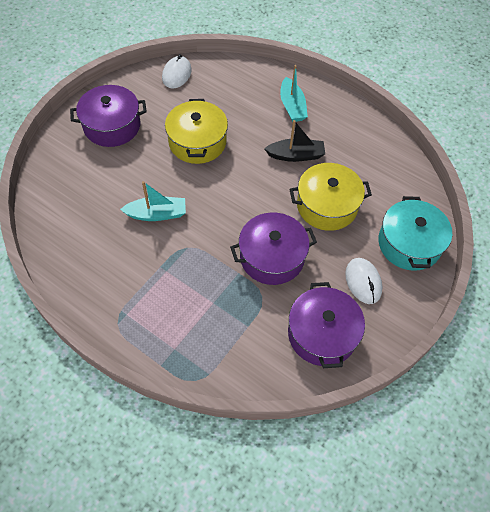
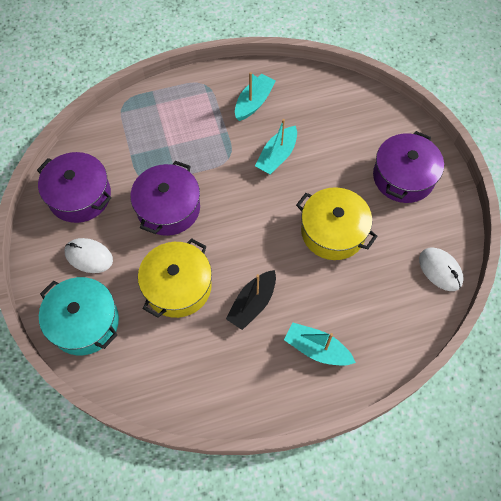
camera: 130 degrees right, 5 degrees up
none -> turquoise boat [235,72,276,121]

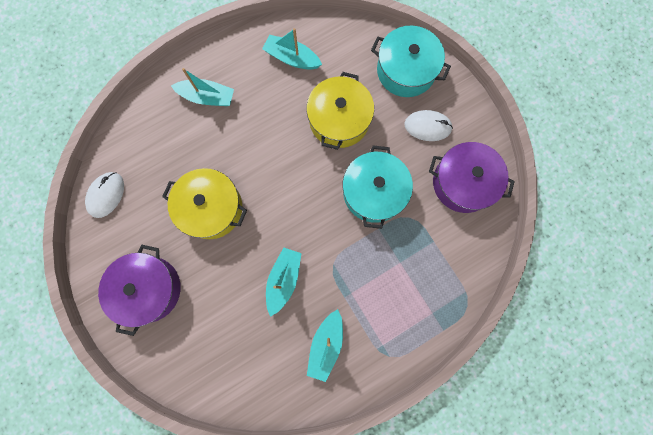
camera: 165 degrees right, 15 degrees up
purple pot [130,161,200,236] -> turquoise pot [343,146,413,229]
black boat [226,270,276,330] -> none
white mouse [419,247,464,291] -> white mouse turned 75 degrees clockwise [85,172,124,218]
none -> turquoise boat [262,28,322,70]

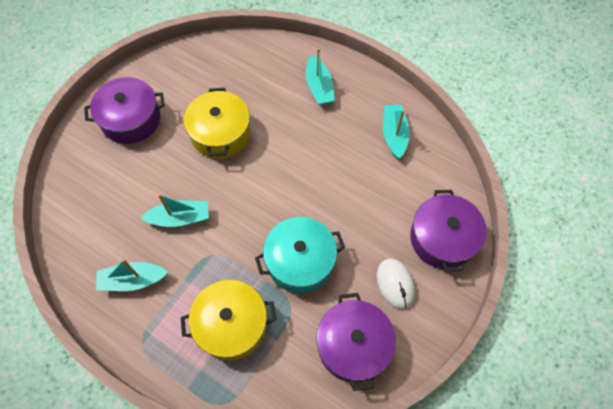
camera: 65 degrees right, 15 degrees down
white mouse [85,172,124,218] -> none
yellow pot [306,72,374,150] -> yellow pot moved to [181,280,276,361]
turquoise pot [371,25,451,97] -> purple pot [410,190,487,271]

